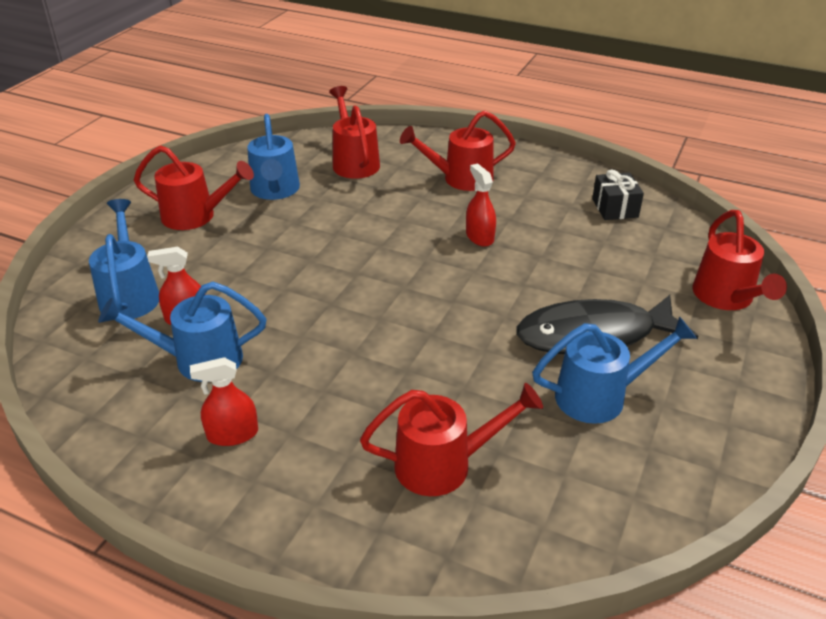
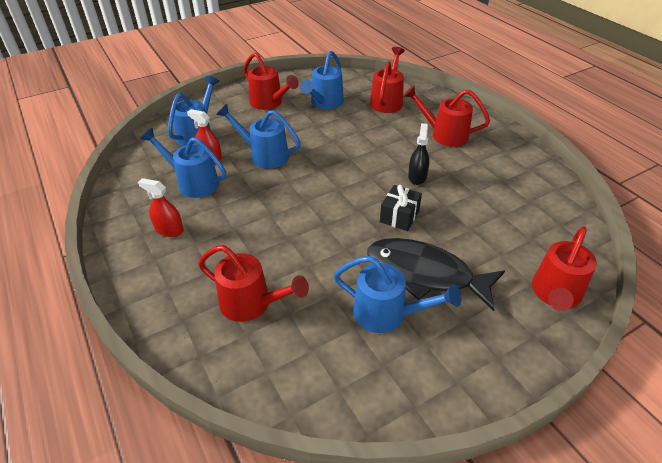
camera: 35 degrees right, 5 degrees up
red spray bottle [466,163,496,247] -> black spray bottle [408,123,429,185]
black gift [592,170,644,220] -> black gift moved to [380,185,422,231]
none -> blue watering can [216,104,301,169]

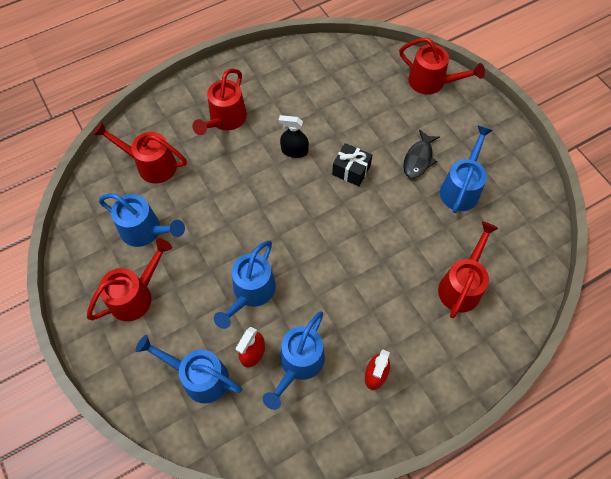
camera: 90 degrees left, 20 degrees up
black fish [367,238,505,311] -> black fish [403,129,440,178], size x0.55

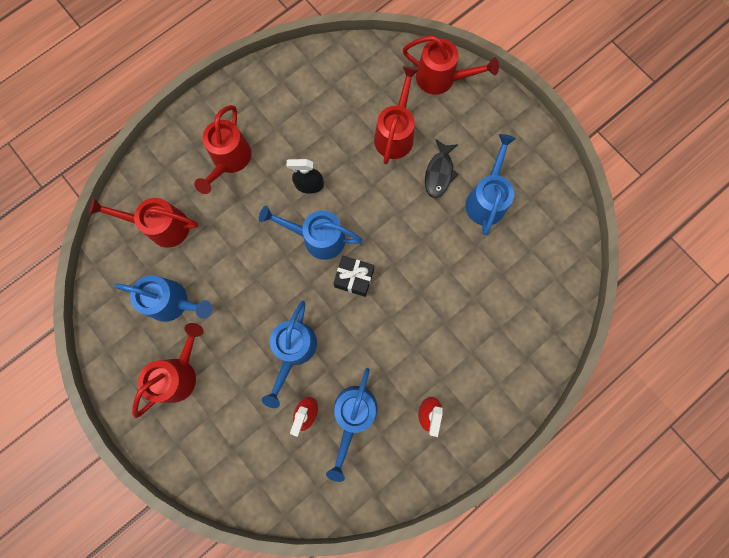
camera: 10 degrees left, 15 degrees up
blue watering can [136,335,243,403] -> blue watering can moved to [259,205,363,260]
black gift [332,143,372,186] -> black gift moved to [333,256,374,297]
red watering can [438,222,499,318] -> red watering can moved to [374,66,419,164]

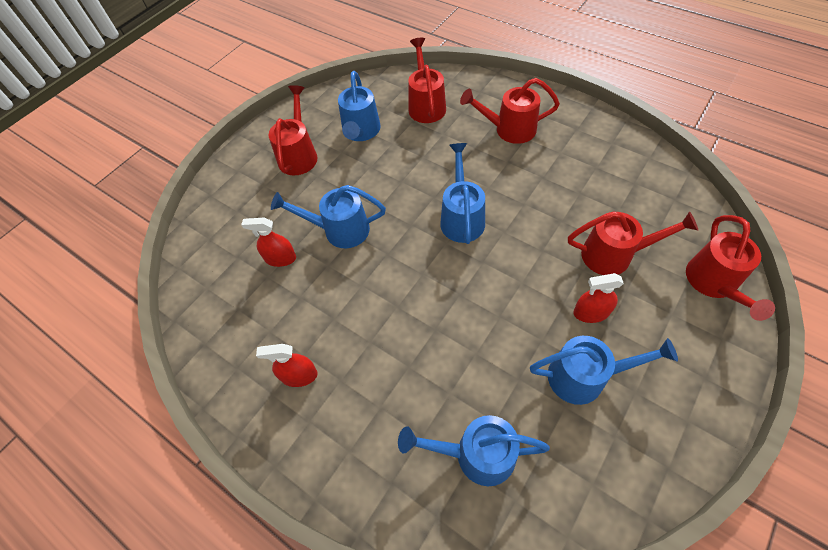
camera: 80 degrees right, 20 degrees down
red watering can [132,323,203,418] -> red watering can turned 105 degrees counterclockwise [269,85,318,175]
black spray bottle [287,159,324,194] -> none
blue watering can [326,368,378,482] -> blue watering can moved to [398,415,550,486]
black gift [333,256,374,297] -> none
black fish [425,139,459,198] -> red spray bottle [573,273,624,323]

